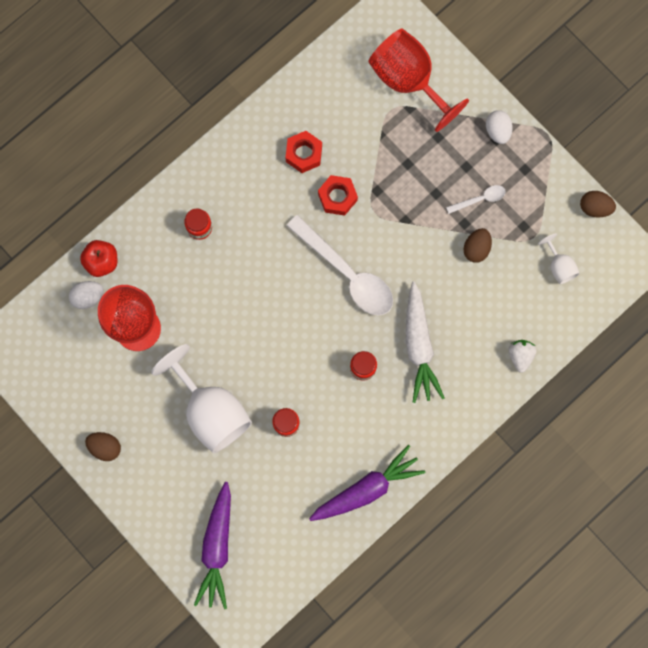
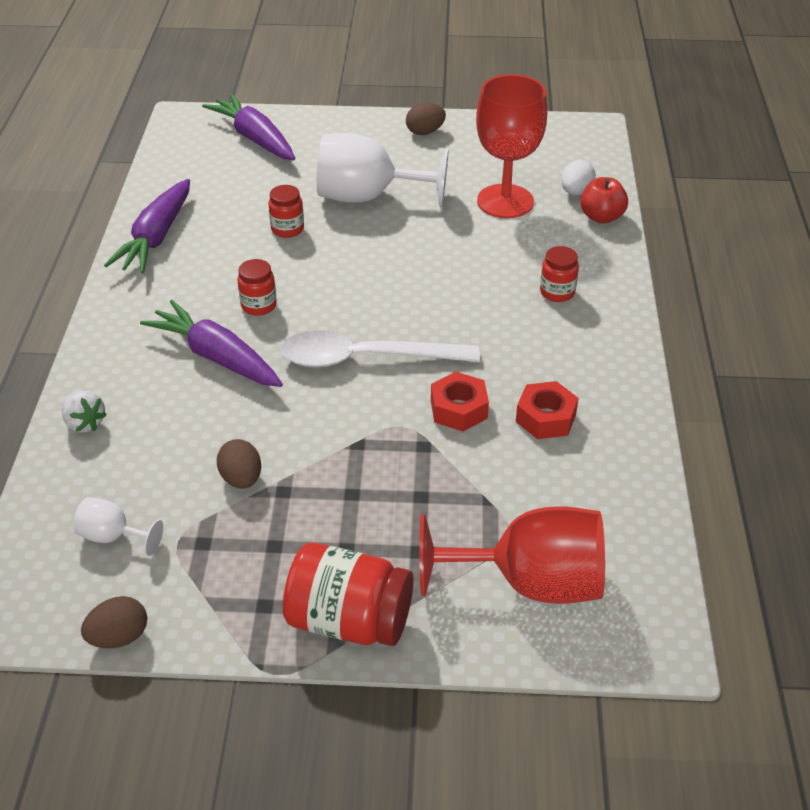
camera: 135 degrees right, 35 degrees down
white carrot [406,281,444,403] -> purple carrot [140,300,283,387]
white spoon [446,185,505,214] -> none
white egg [486,110,513,144] -> red jar [283,543,413,646]

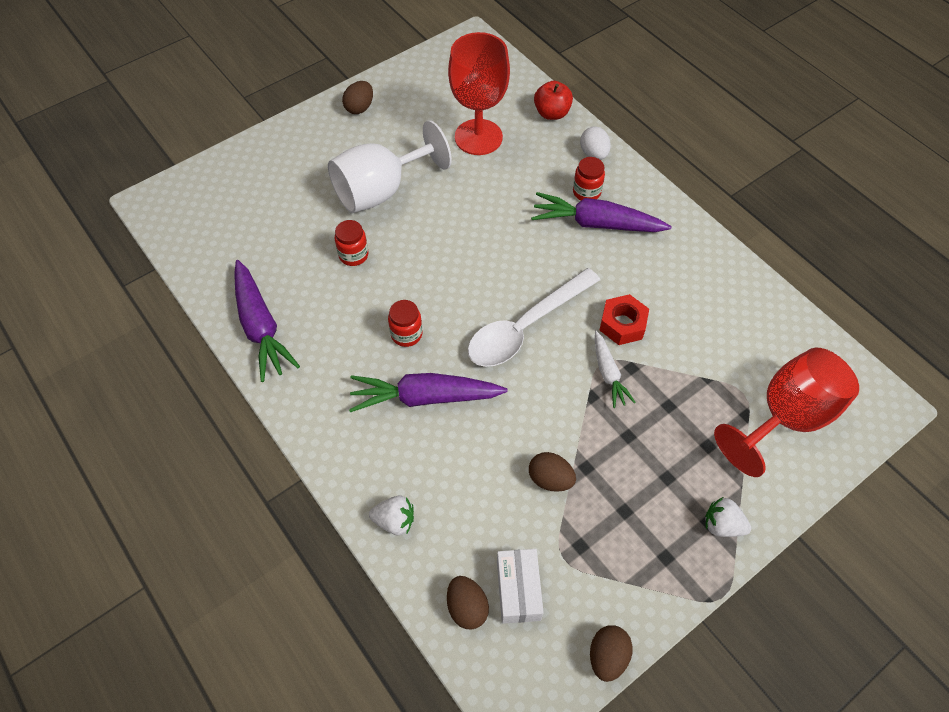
camera: 40 degrees left, 15 degrees up
white goblet [73,497,163,556] -> white box [497,549,544,624]
purple carrot [202,94,295,160] -> purple carrot moved to [531,192,672,232]
red jar [283,543,413,646] -> white strawberry [705,497,751,537]
red nut [516,381,579,439] -> none
white egg [561,160,596,195] -> white egg moved to [580,126,611,160]
none -> brown egg [447,576,489,629]
none -> white carrot [595,331,635,408]

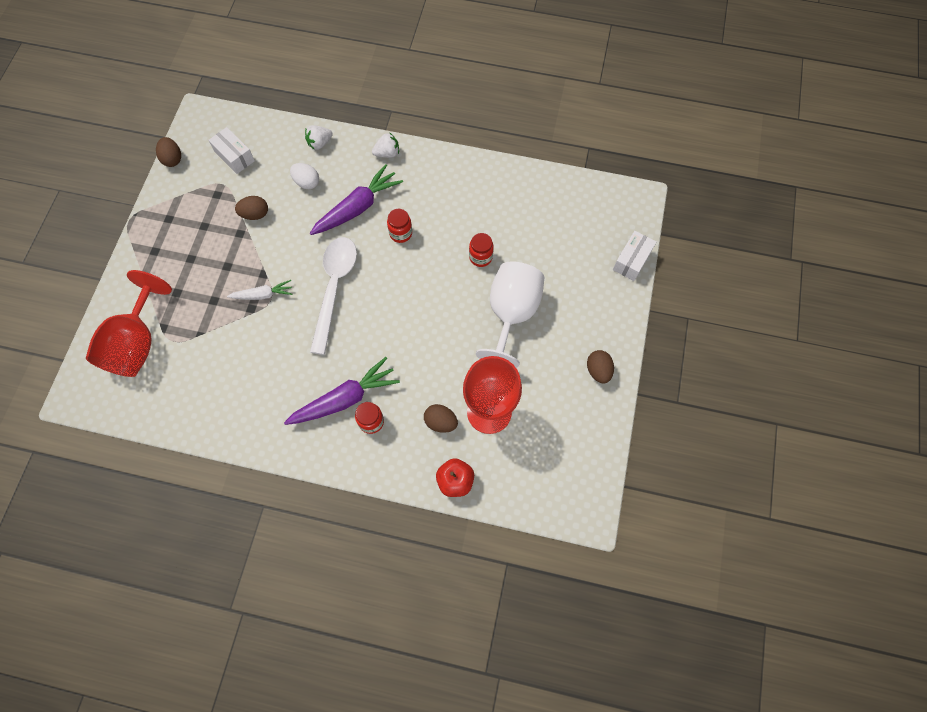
camera: 140 degrees right, 10 degrees up
purple carrot [234,260,300,382] -> none
brown egg [447,576,489,629] -> brown egg moved to [424,404,458,433]
white egg [580,126,611,160] -> white egg moved to [290,163,319,189]
white carrot [595,331,635,408] -> white carrot turned 135 degrees clockwise [227,280,292,300]
red nut [600,294,649,345] -> none
white strawberry [705,497,751,537] -> white strawberry moved to [372,133,399,158]
none -> white box [613,231,656,281]

